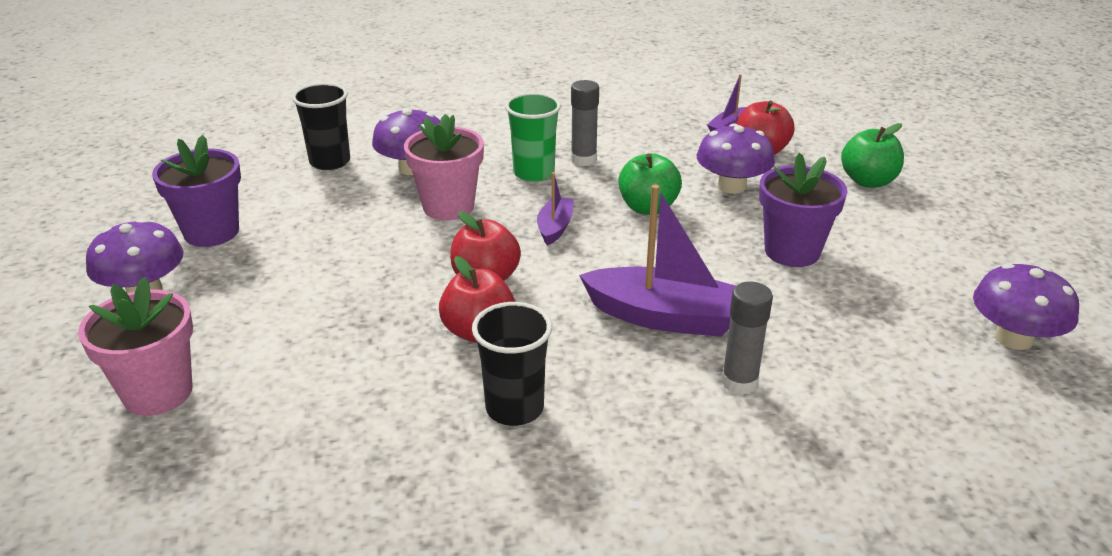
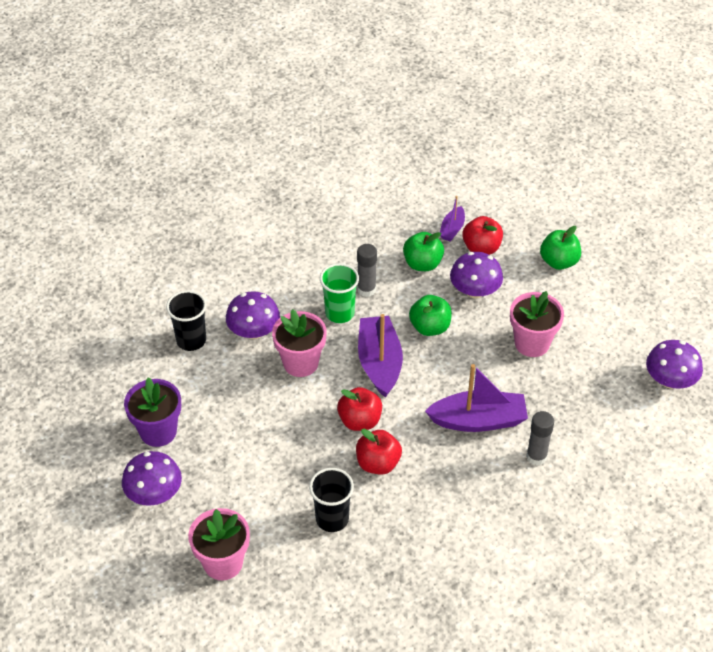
camera: 20 degrees left, 15 degrees up
black cup [472,302,552,426] -> black cup moved to [309,468,354,532]
purple boat [537,172,574,246] -> purple boat [358,314,403,398], size x1.92
purple flower pot [759,153,848,267] -> pink flower pot [510,291,564,357]
none -> green apple [403,232,444,271]

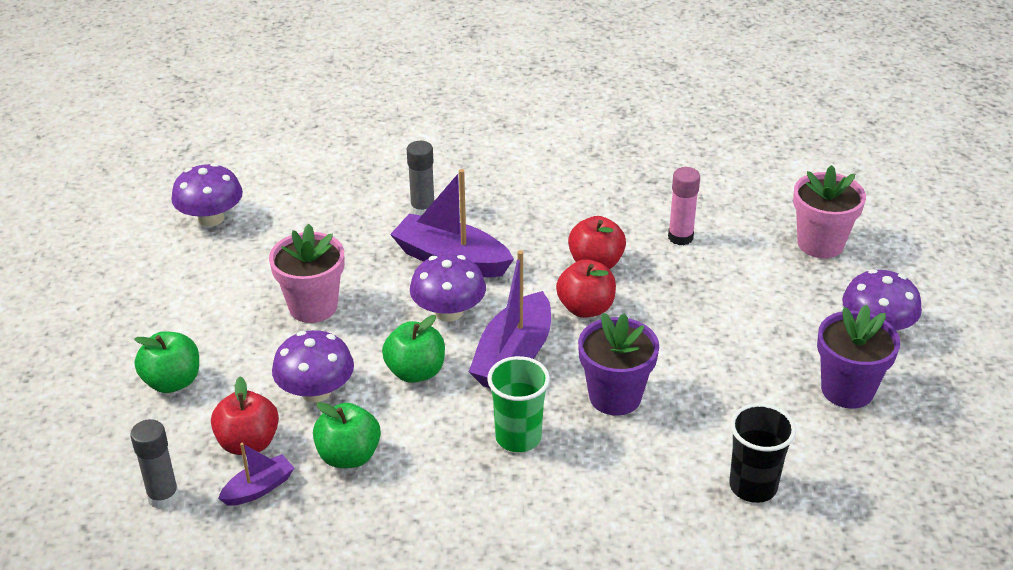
camera: 150 degrees left, 10 degrees down
purple mushroom [226,291,280,339] -> purple mushroom moved to [410,254,486,322]
pink flower pot [272,309,327,377] -> purple flower pot [578,313,659,416]
black cup [309,468,354,532] -> pink glue stick [668,167,700,245]
grey glue stick [357,244,377,297] -> grey glue stick moved to [130,419,179,509]

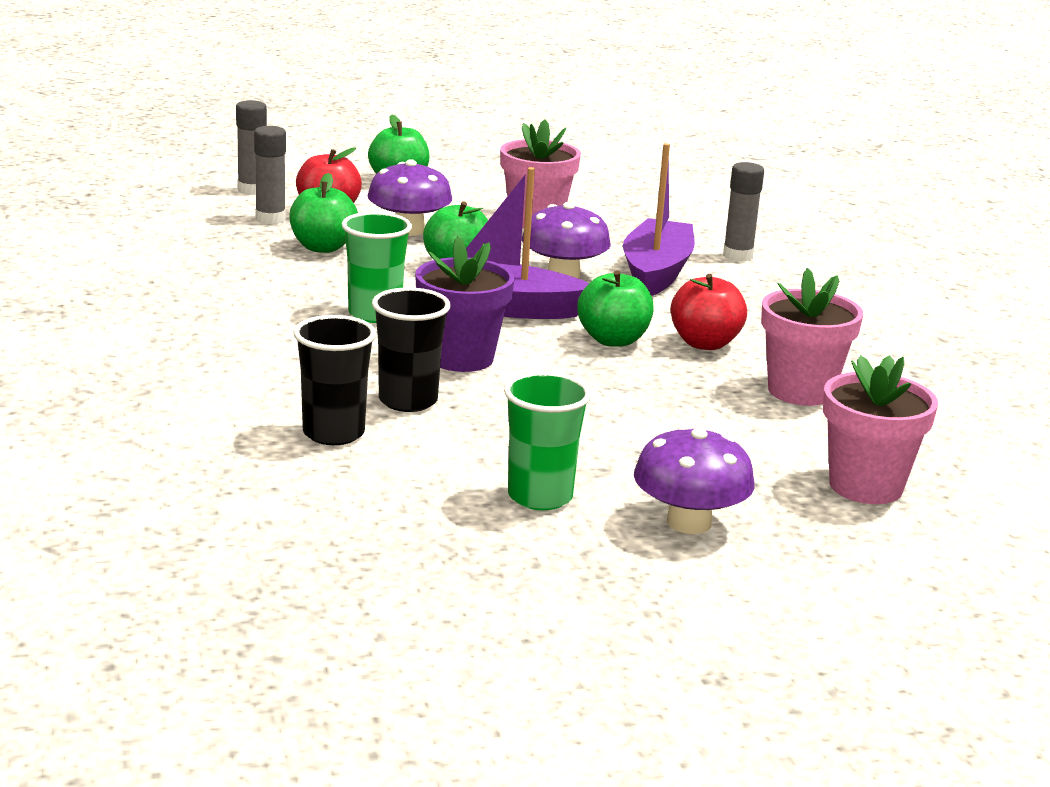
camera: 75 degrees right, 15 degrees down
purple mushroom [171,163,243,226] -> none
purple boat [218,443,294,506] -> grey glue stick [254,126,286,225]
red apple [556,259,616,318] -> green apple [577,270,654,347]
pink glue stick [668,167,700,245] -> pink flower pot [761,268,863,406]
purple flower pot [817,304,900,409] -> green cup [504,372,591,510]
none -> black cup [372,287,451,412]

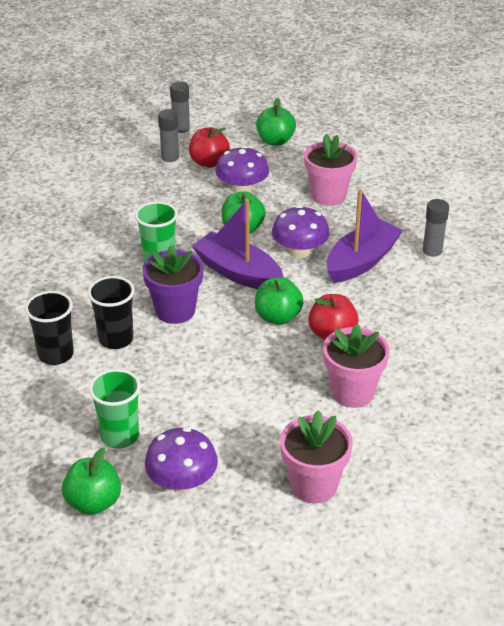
camera: 30 degrees right, 15 degrees up
green apple [289,173,358,253] -> green apple moved to [62,448,121,515]

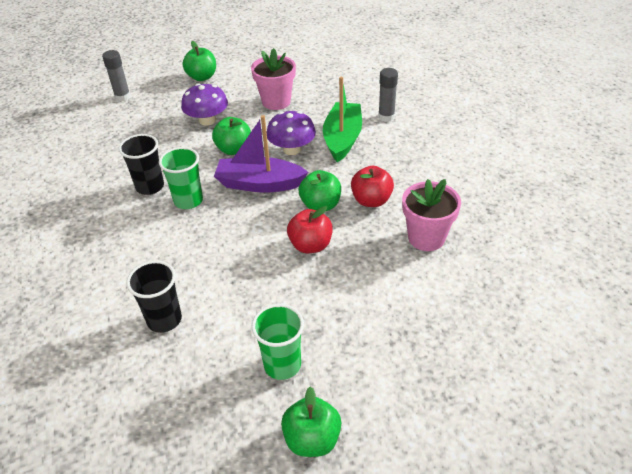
camera: 30 degrees left, 5 degrees up
black cup [88,276,135,349] -> black cup moved to [119,134,164,195]
purple flower pot [142,245,204,324] -> none
purple mushroom [145,427,218,492] -> none
grey glue stick [158,109,180,169] -> none
red apple [189,127,230,168] -> red apple moved to [287,206,333,253]
pink flower pot [280,410,353,503] -> none
purple boat [326,189,403,283] -> green boat [323,77,362,162]

